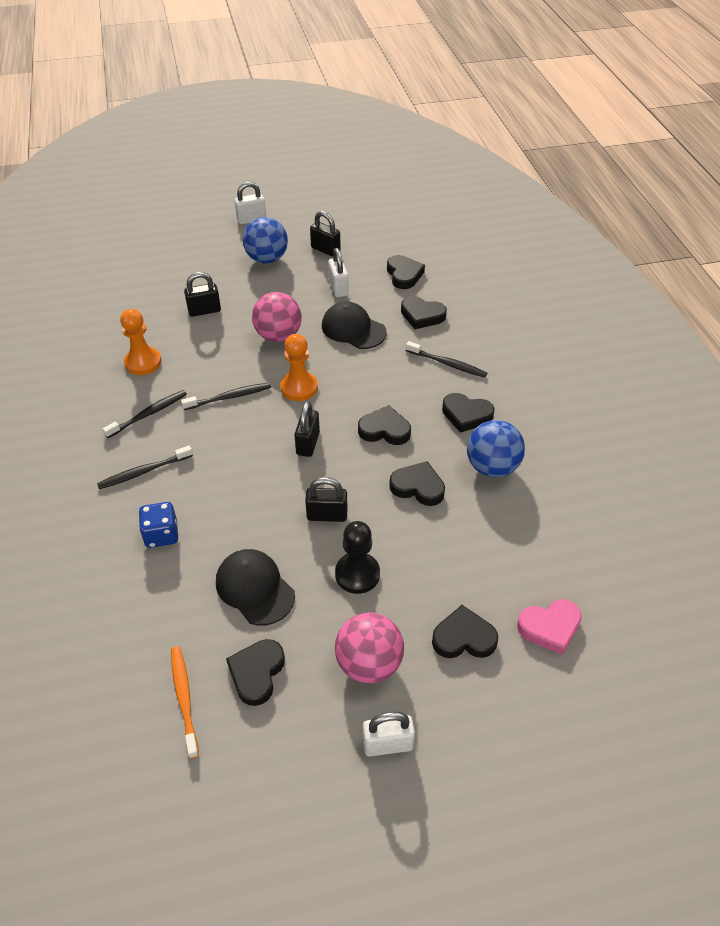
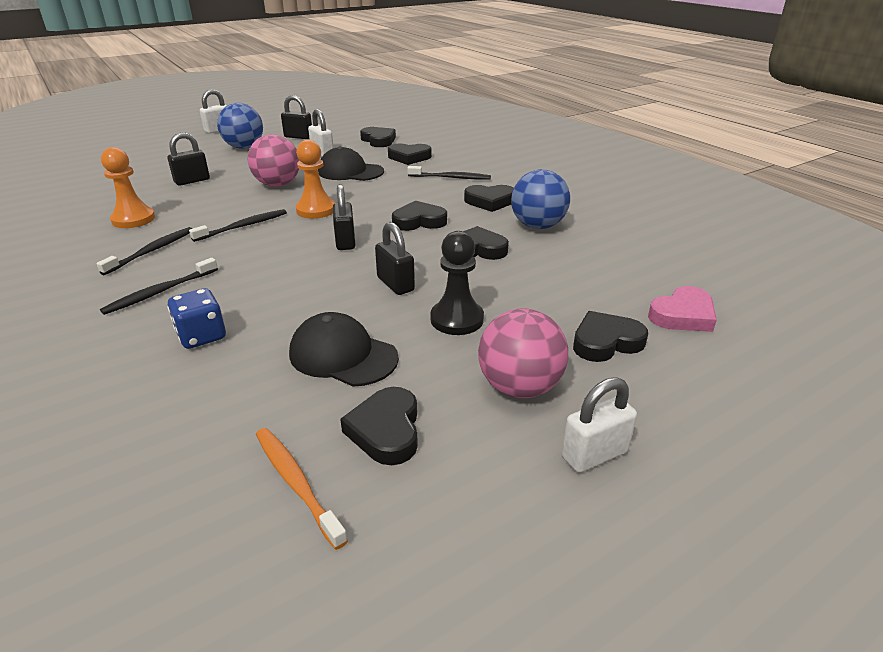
camera: 20 degrees left, 15 degrees down
black padlock [305,477,347,522] -> black padlock turned 75 degrees clockwise [375,222,415,295]

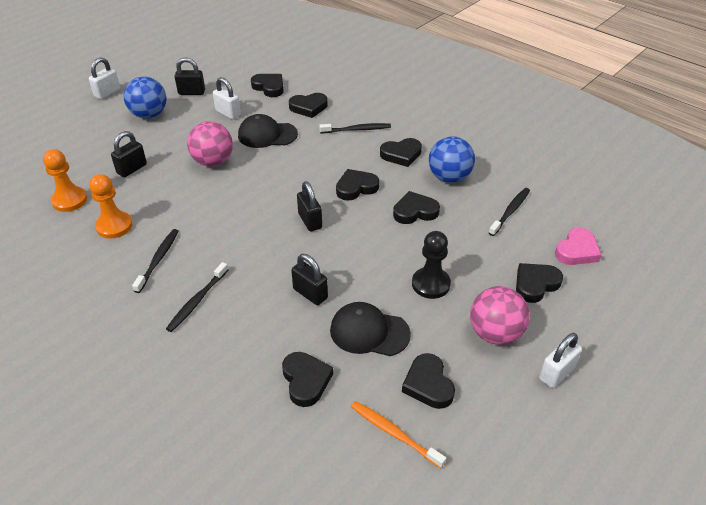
camera: 15 degrees left, 10 degrees up
blue dice [167,288,226,349] -> none
black toothbrush [189,209,287,242] -> black toothbrush moved to [489,188,530,236]
orange pawn [296,140,335,219] -> orange pawn moved to [43,149,87,212]
black padlock [375,222,415,295] -> black padlock moved to [291,254,328,305]
none -> black heart [282,352,333,407]

